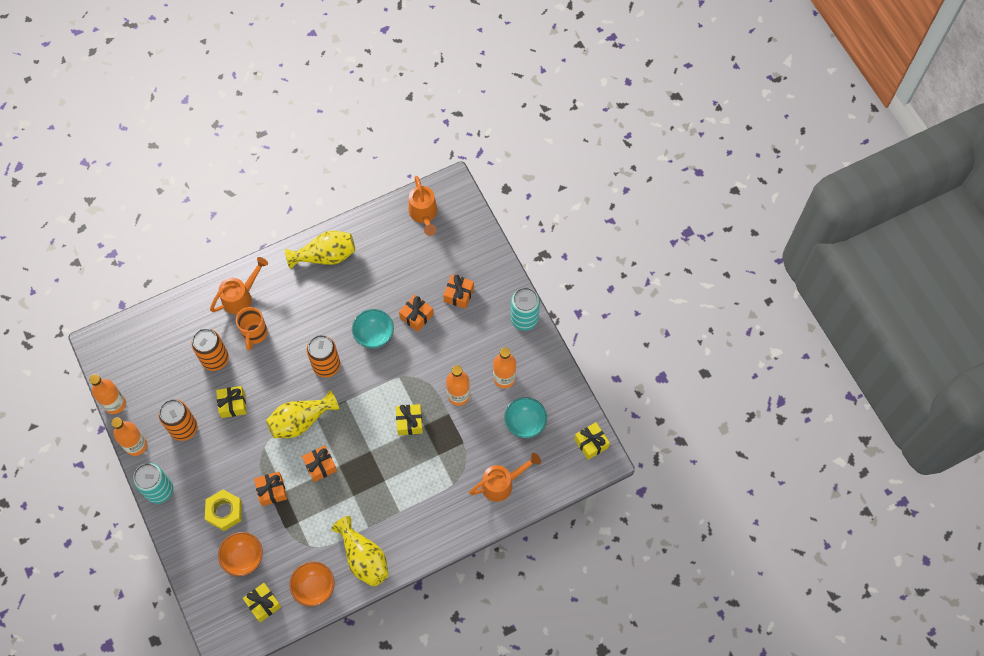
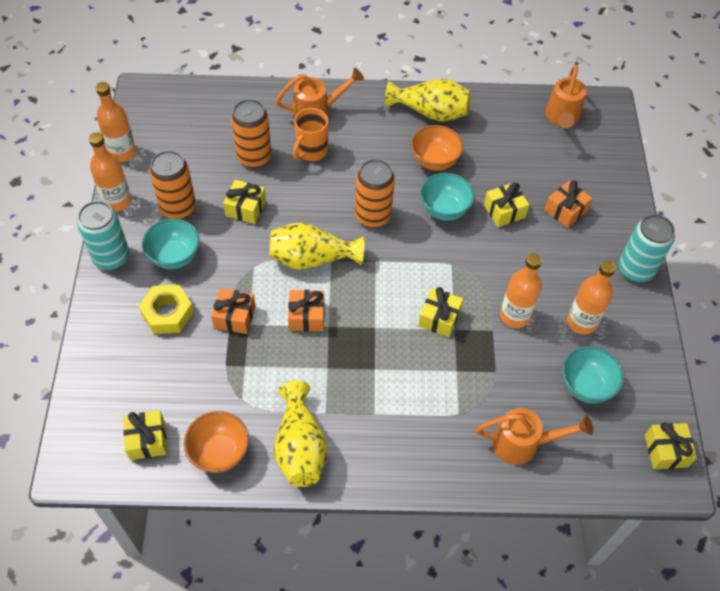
camera: 25 degrees right, 10 degrees down
orange bowl [218,532,263,576] -> orange bowl moved to [411,125,463,171]
orange gift [399,295,434,332] -> yellow gift [484,182,529,227]
none -> turquoise bowl [142,218,200,269]

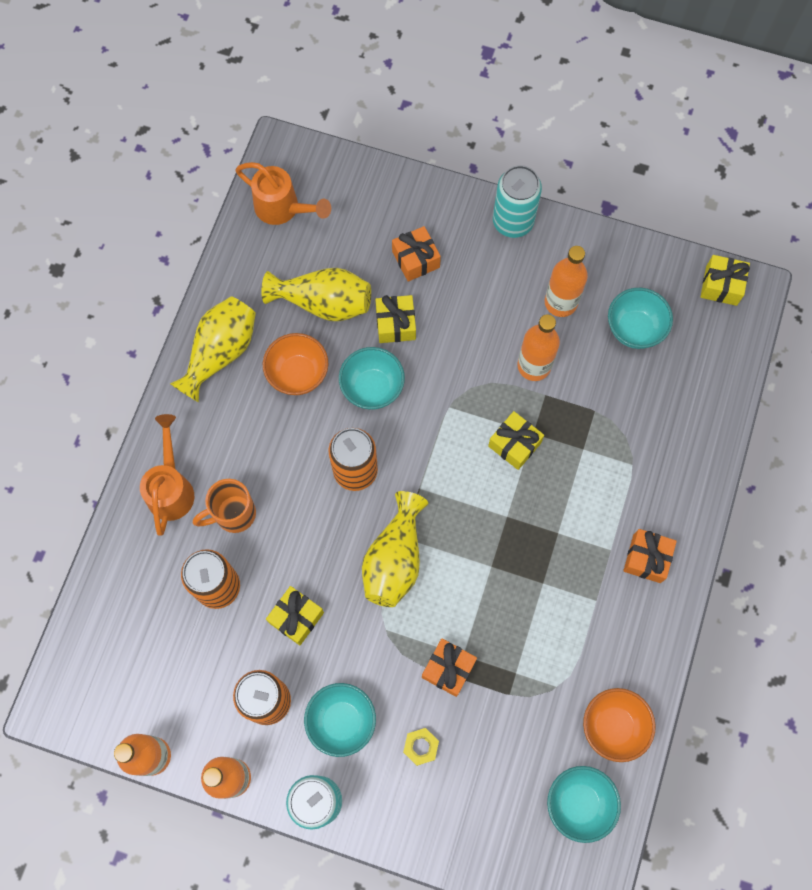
camera: 70 degrees left, 15 degrees up
yellow gift [123,410,167,460] -> turquoise bowl [547,766,621,843]
yellow nut [138,285,194,334] -> yellow nut [403,728,439,766], size x0.59
yellow vase [274,380,328,487] -> yellow vase moved to [261,268,371,321]
orange gift [288,290,325,331] -> orange gift moved to [623,529,677,583]
orange mug [292,108,329,161] -> orange mug turned 105 degrees clockwise [193,479,256,533]
orange watering can [476,408,593,465] -> none

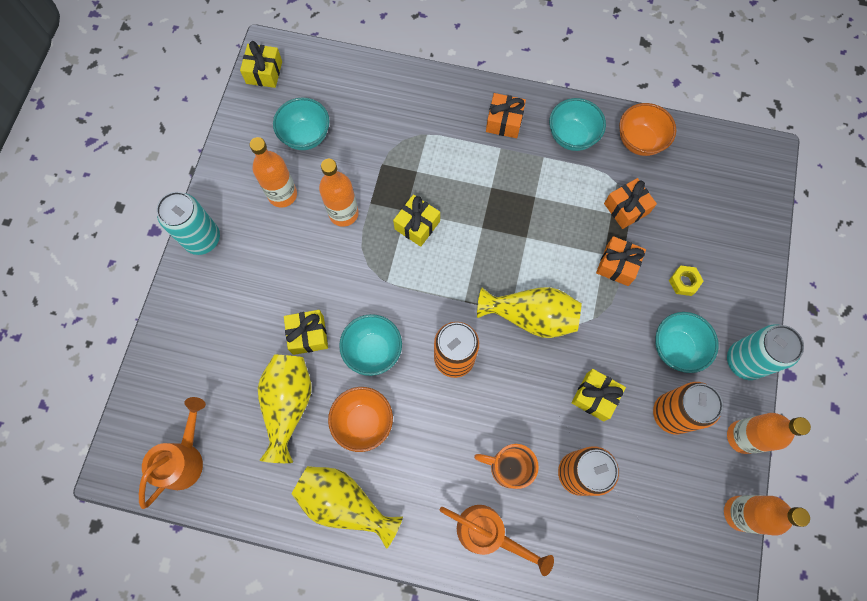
camera: 95 degrees left, 0 degrees up
orange watering can [140,414,194,536] -> orange watering can turned 150 degrees counterclockwise [440,505,554,576]
orange mug [193,479,256,533] -> orange mug turned 135 degrees clockwise [474,444,539,489]
orange gift [392,226,441,282] -> orange gift moved to [604,178,657,229]
turquoise bowl [547,766,621,843] -> turquoise bowl moved to [549,98,606,151]

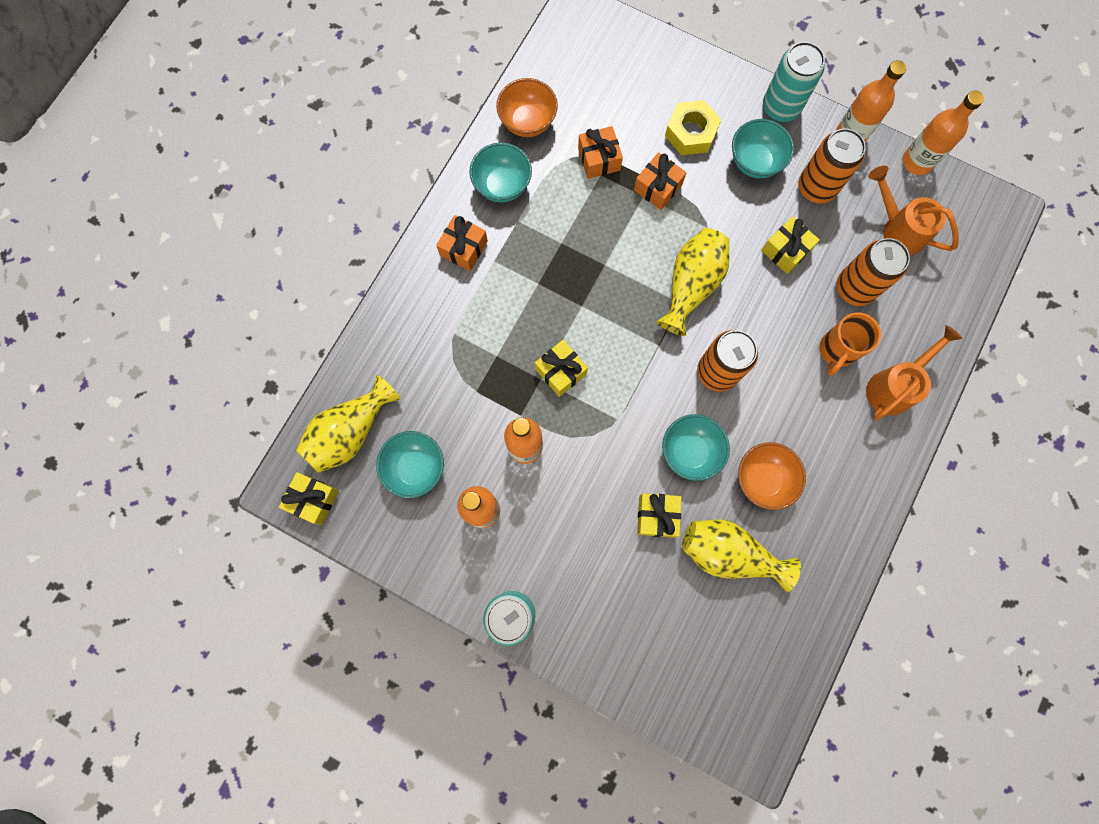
camera: 75 degrees left, 5 degrees up
orange watering can [139,397,206,509] -> orange watering can moved to [868,166,959,255]
yellow vase [292,466,403,549] -> yellow vase moved to [296,375,400,473]
yellow nut [669,266,704,296] -> yellow nut [665,100,721,155], size x1.70

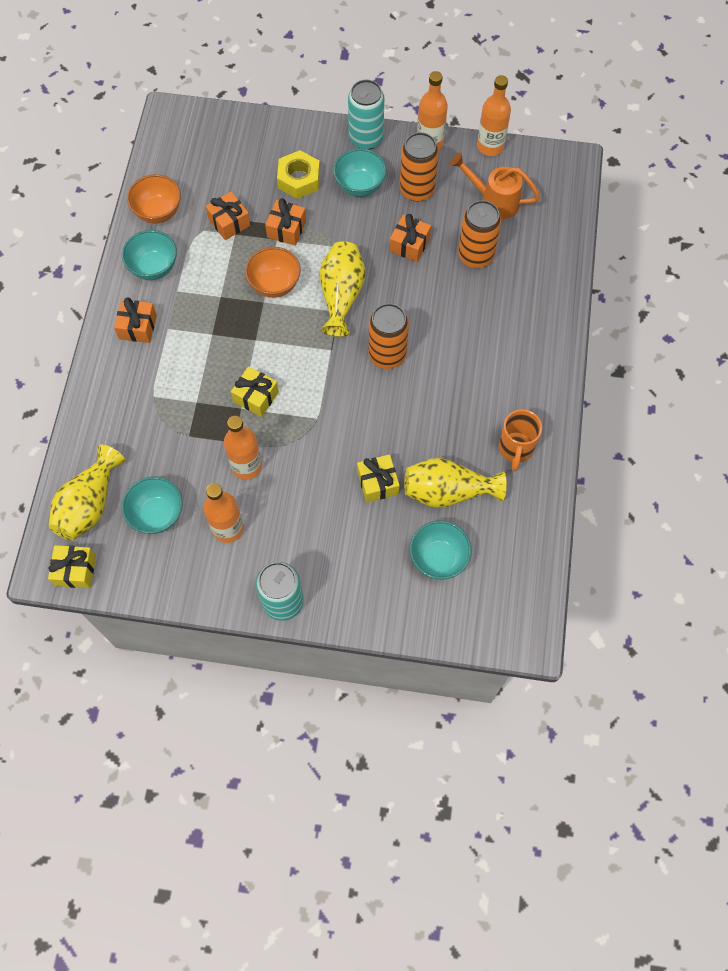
camera: 20 degrees left, 10 degrees down
turquoise bowl [662,414,730,481] -> turquoise bowl moved to [410,521,472,580]
orange bowl [738,442,806,510] -> orange bowl moved to [245,247,301,298]
yellow gift [761,216,820,274] -> orange gift [389,214,431,262]
orange mug [819,312,881,375] -> orange mug moved to [499,409,542,471]
orange watering can [866,325,963,420] -> none

